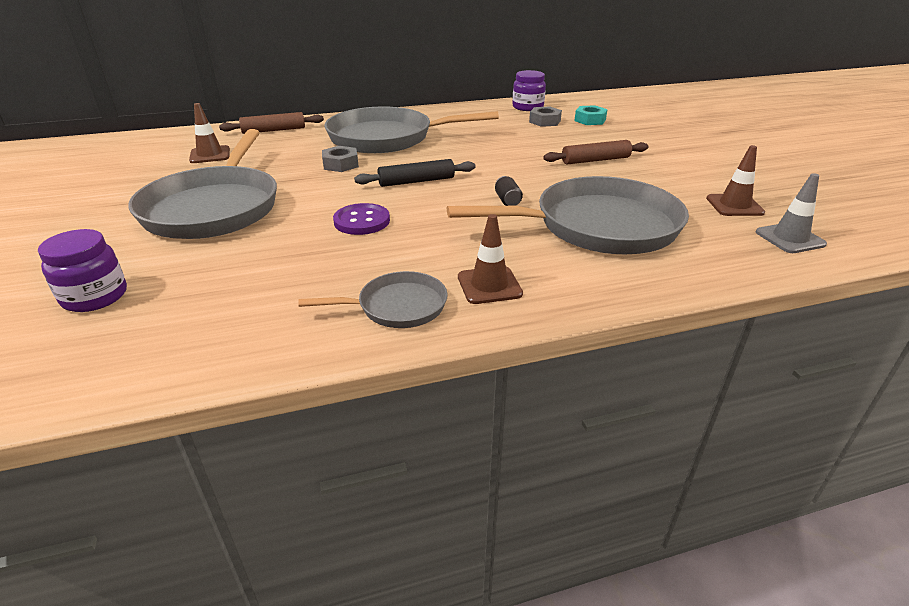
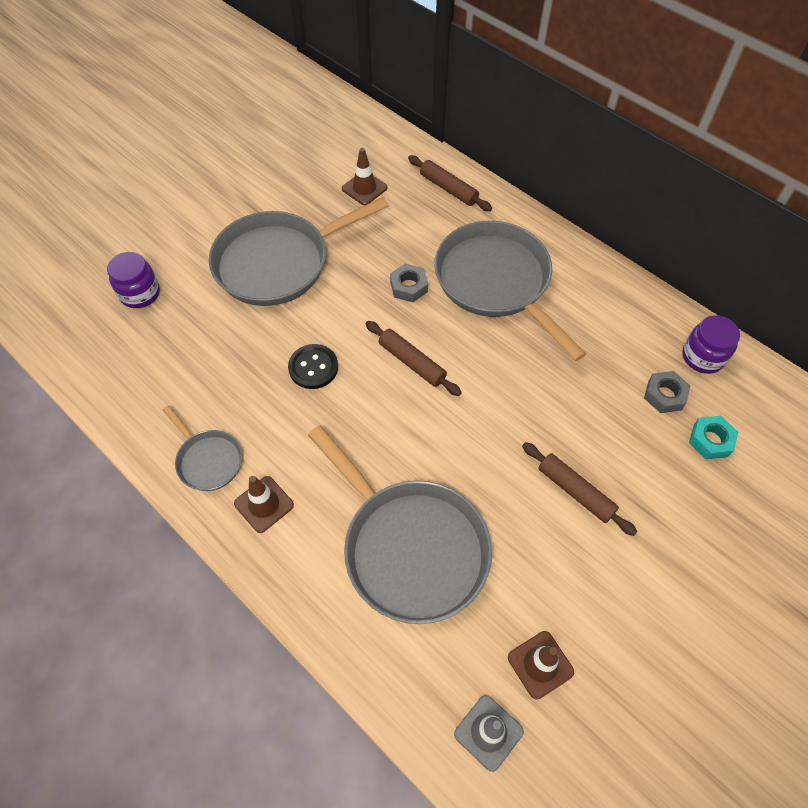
camera: 60 degrees right, 25 degrees up
purple button [333,203,390,235] -> black button [288,344,338,389]
black rolling pin [354,159,476,187] -> brown rolling pin [366,321,462,396]
black can [495,176,523,206] -> none

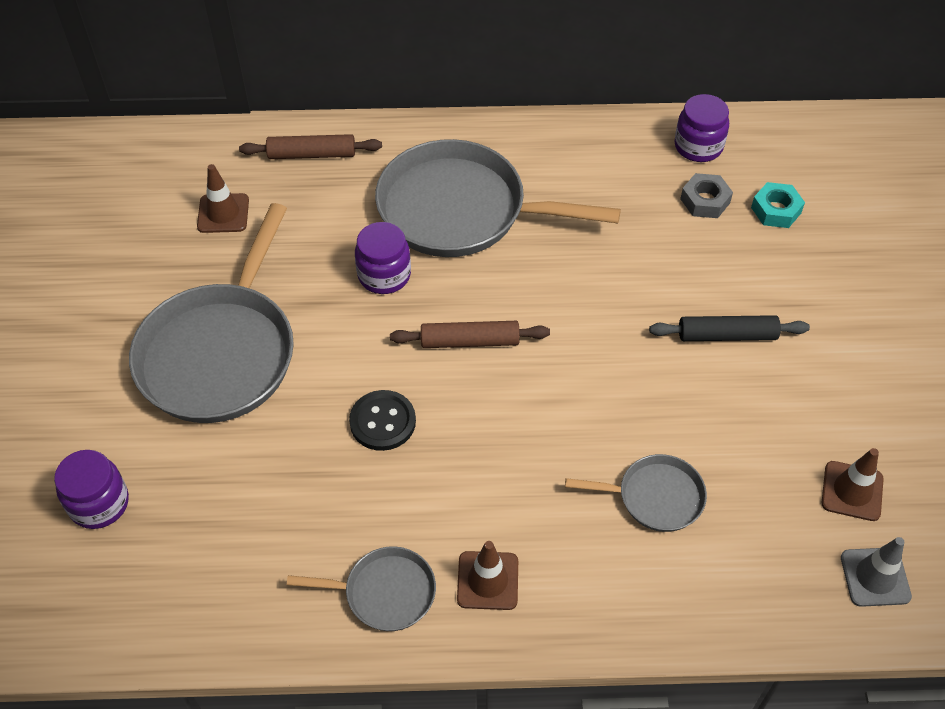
camera: 45 degrees left, 5 degrees down
grey pan [308,426,492,624] -> grey pan [565,454,707,532], size x0.49
grey nut [390,263,428,302] -> purple jar [355,222,411,294]
brown rolling pin [522,442,637,536] -> black rolling pin [649,315,810,341]

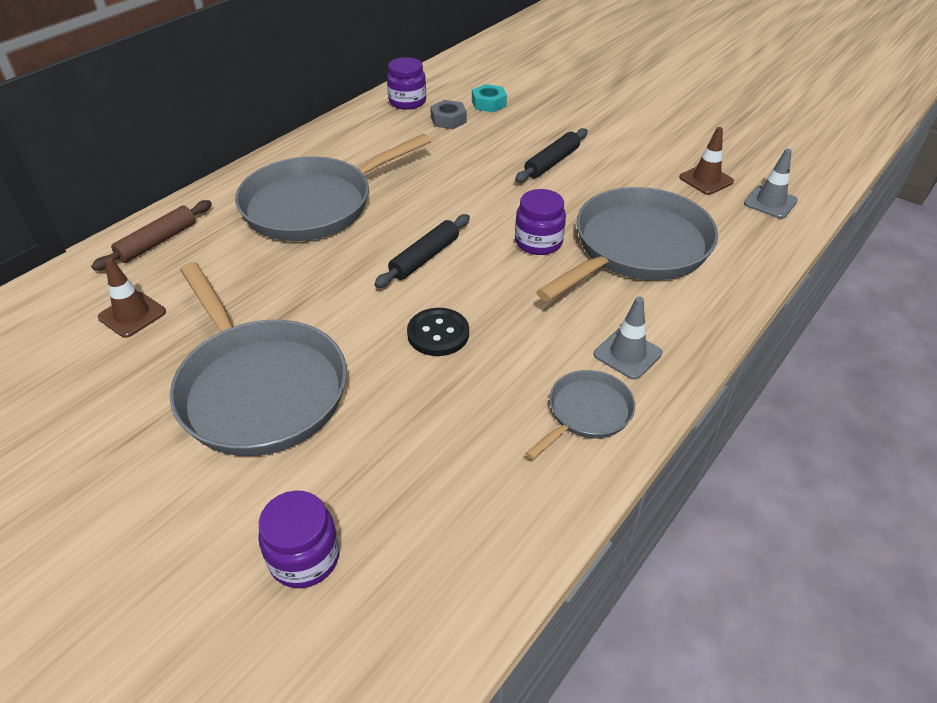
camera: 50 degrees left, 10 degrees down
purple jar [355,222,411,294] -> purple jar moved to [515,189,566,255]
brown rolling pin [390,321,550,348] -> black rolling pin [374,214,470,288]
brown traffic cone [457,541,518,610] -> grey traffic cone [594,296,662,380]
grey pan [565,454,707,532] -> grey pan [536,187,718,302], size x2.04

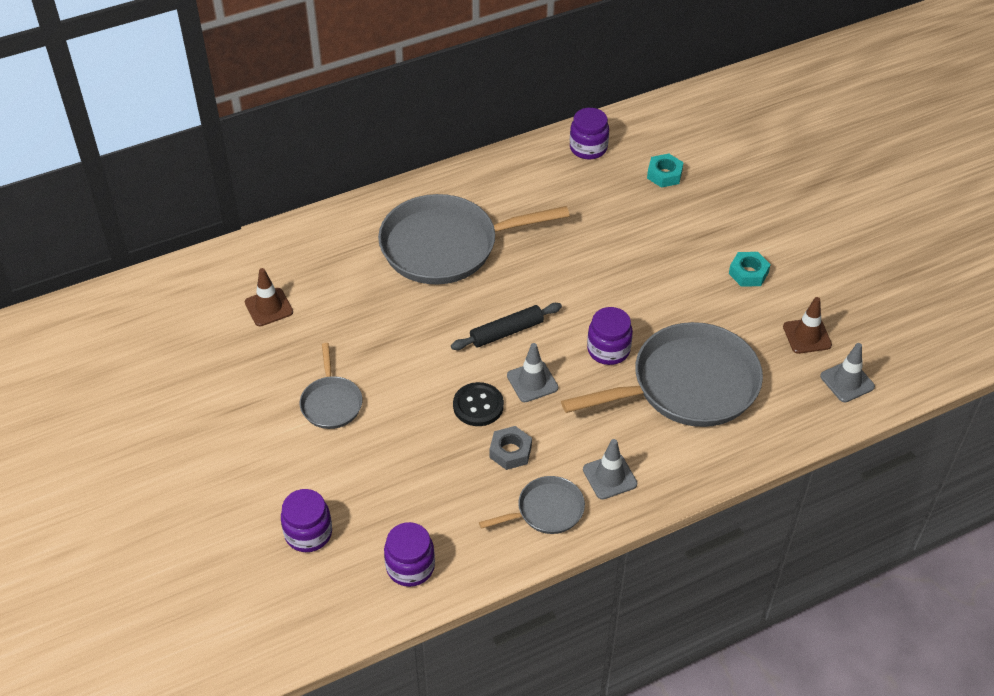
camera: 25 degrees right, 5 degrees up
brown rolling pin [91,200,212,271] -> none
grey pan [170,262,347,456] -> grey pan [300,343,362,429], size x0.49
grey nut [430,100,467,129] -> grey nut moved to [489,426,532,470]
black rolling pin [515,128,588,183] -> none
none -> purple jar [384,522,435,587]
none -> grey traffic cone [507,343,558,402]
none -> turquoise nut [729,252,771,287]

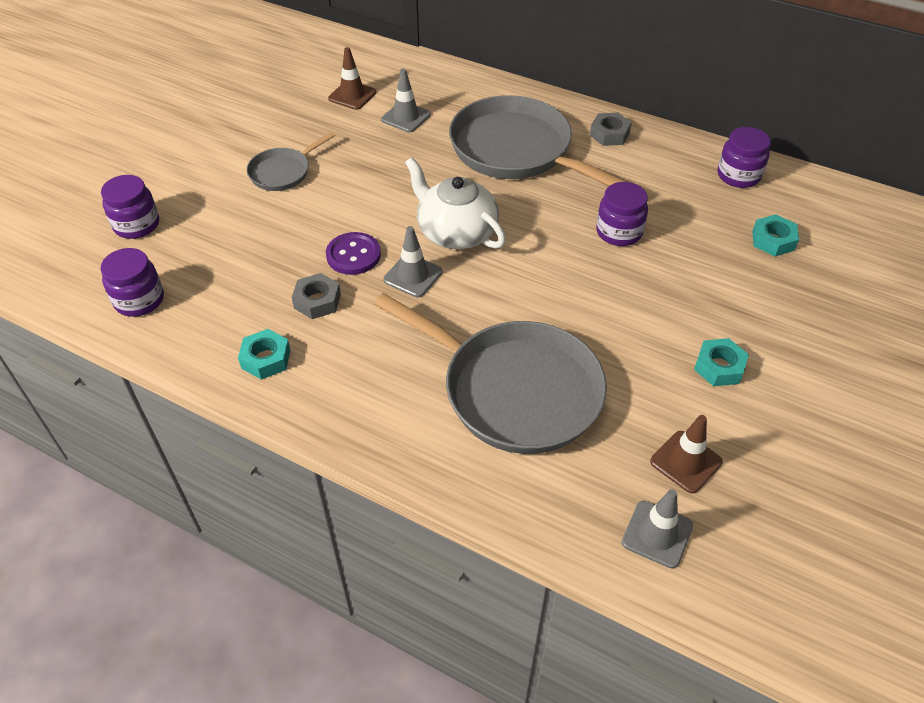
camera: 55 degrees right, 0 degrees up
black rolling pin [451,303,562,350] -> white teapot [405,158,506,249]
black button [453,382,504,426] -> purple button [326,232,381,275]
grey pan [479,476,585,534] -> turquoise nut [238,329,290,380]
grey traffic cone [583,439,637,500] -> grey traffic cone moved to [381,69,431,132]
purple jar [587,307,633,365] -> purple jar moved to [596,182,648,246]
none -> grey nut [590,113,632,146]

